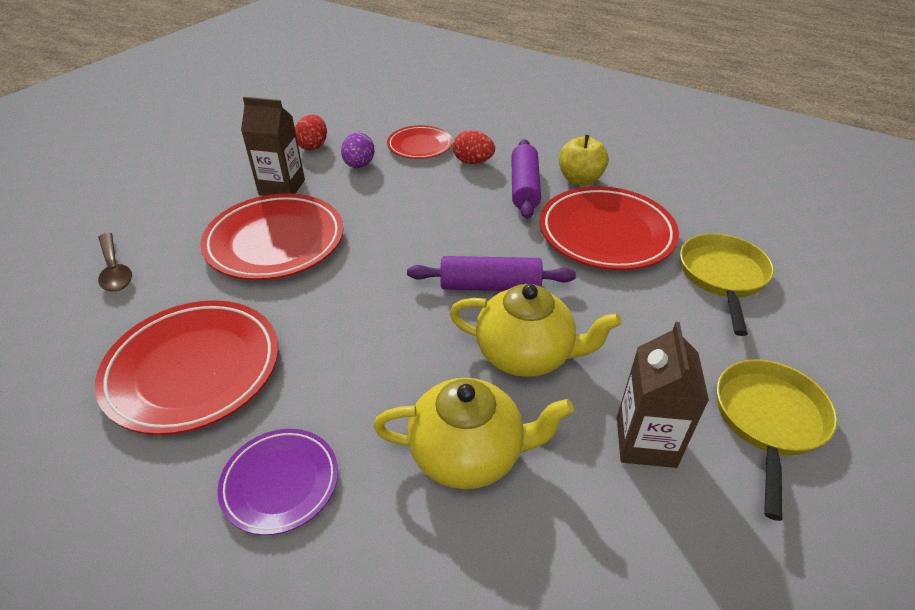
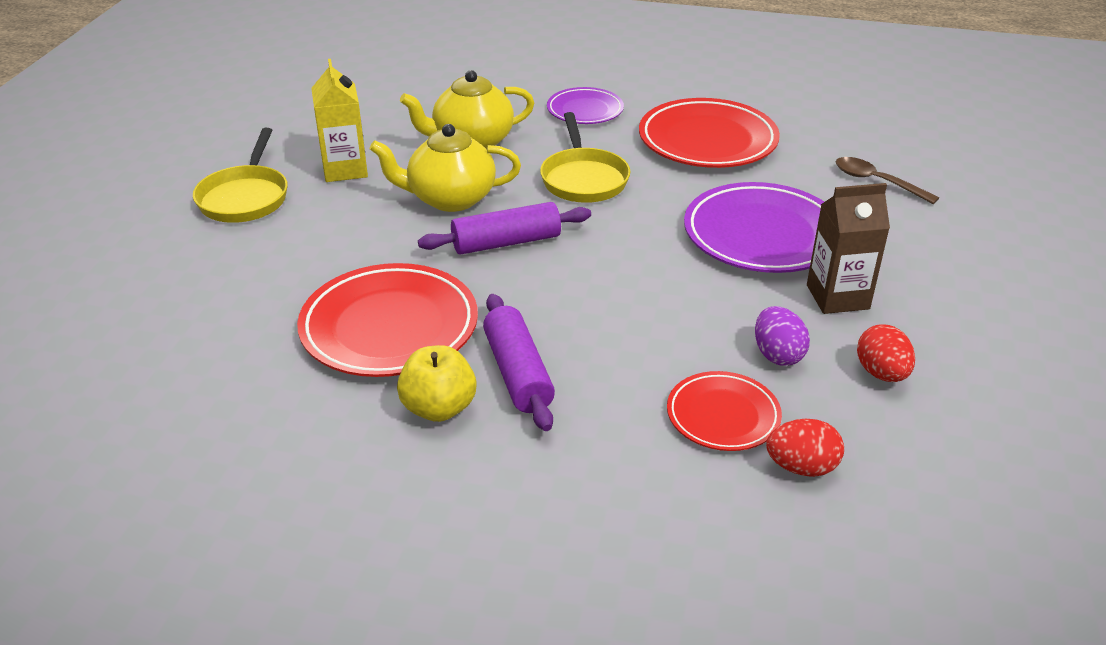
camera: 160 degrees right, 5 degrees down
red plate [200,194,344,280] -> purple plate [684,182,824,273]
red egg [453,131,495,164] -> red egg moved to [766,419,844,477]
brown carton [617,322,709,468] -> yellow carton [311,59,368,182]
yellow pan [680,233,774,336] -> yellow pan moved to [540,112,630,203]

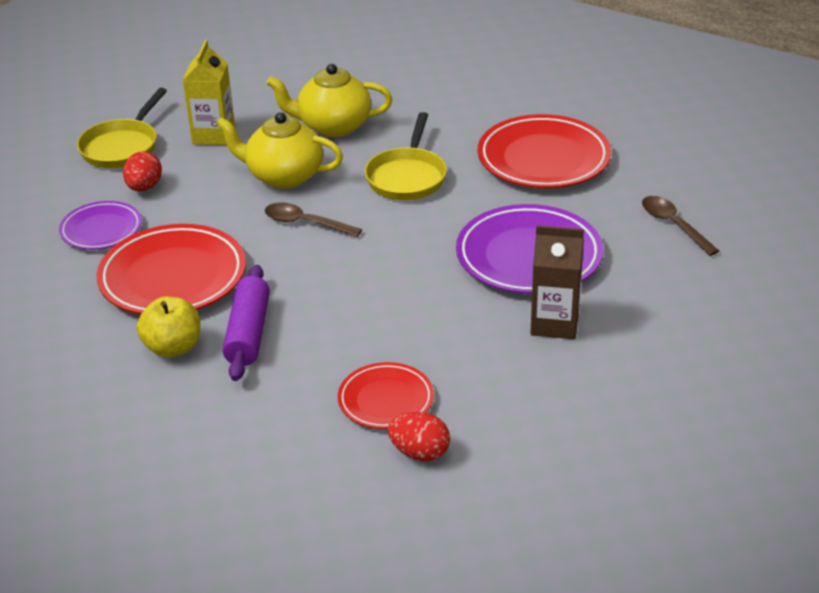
camera: 20 degrees right, 0 degrees up
purple rolling pin [418,202,591,255] -> brown spoon [265,203,362,237]
purple plate [547,87,624,124] -> purple plate moved to [59,201,142,250]
purple egg [755,306,810,366] -> none
red egg [857,324,915,382] -> red egg moved to [123,151,162,192]

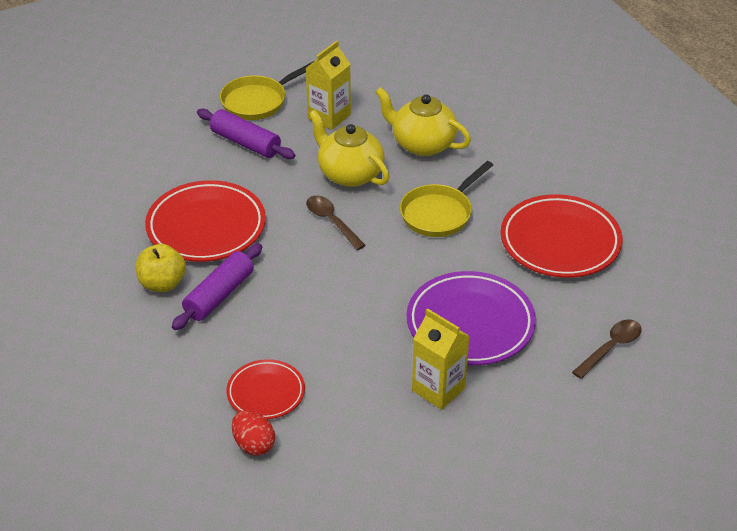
camera: 30 degrees right, 5 degrees up
purple plate [59,201,142,250] -> none
red egg [123,151,162,192] -> purple rolling pin [197,109,295,159]
brown carton [530,225,584,339] -> yellow carton [412,308,469,410]
brown spoon [642,196,719,256] -> brown spoon turned 45 degrees clockwise [572,319,642,379]

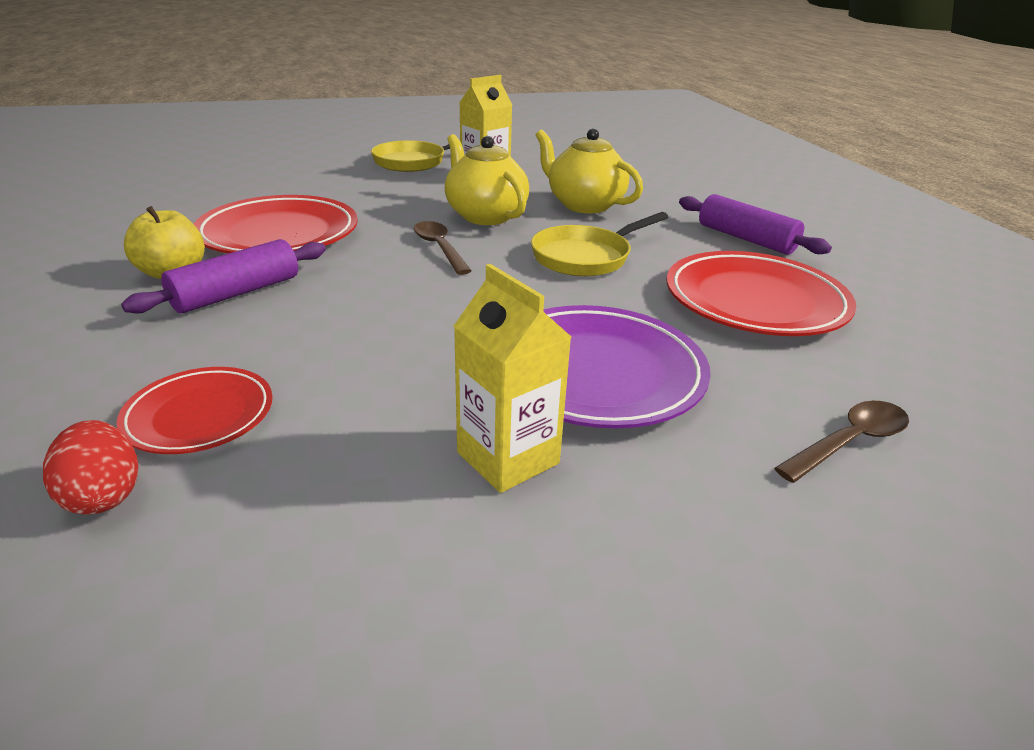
camera: 10 degrees right, 10 degrees down
purple rolling pin [197,109,295,159] -> purple rolling pin moved to [679,194,832,255]

